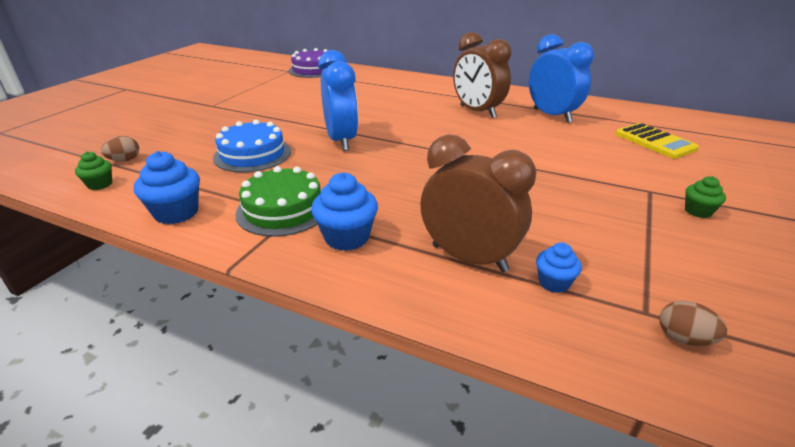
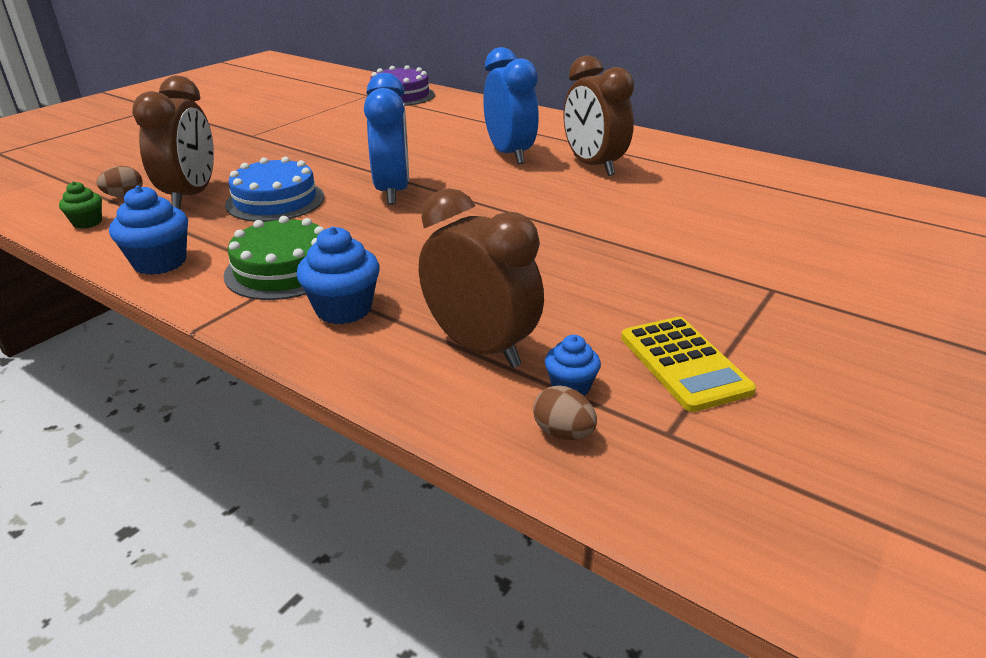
camera: 10 degrees right, 0 degrees up
blue clock [529,34,594,123] -> blue clock moved to [483,47,539,164]
yellow calculator [616,123,699,159] -> yellow calculator moved to [621,317,756,412]
brown egg [659,301,727,346] -> brown egg moved to [533,385,597,440]
green cupcake [685,176,726,218] -> none
none -> brown clock [132,76,214,209]

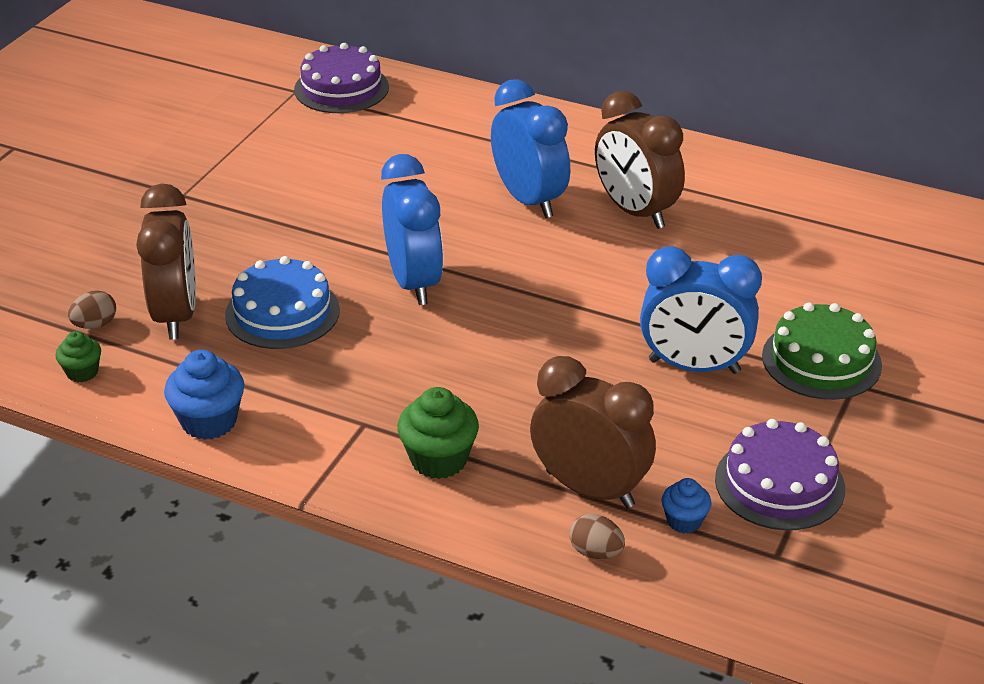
camera: 10 degrees left, 5 degrees up
green cake [224,216,325,300] -> green cake moved to [762,302,882,400]
blue cupcake [296,226,380,324] -> green cupcake [397,387,479,479]
brown egg [533,385,597,440] -> brown egg moved to [570,514,625,559]
yellow calculator [621,317,756,412] -> purple cake [715,419,845,530]
none -> blue clock [640,246,762,374]

